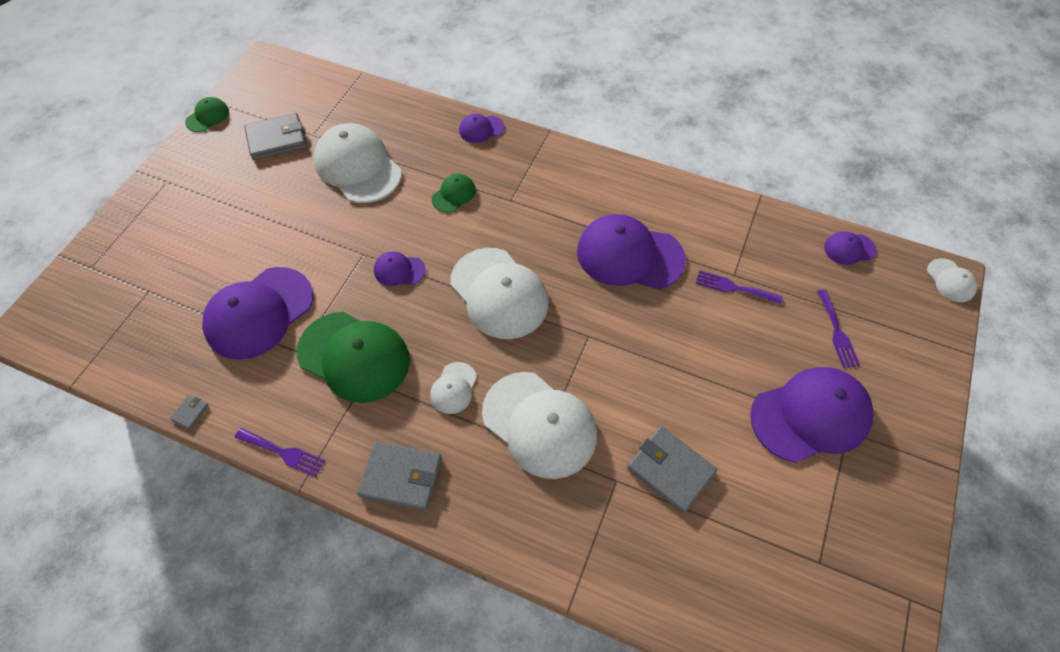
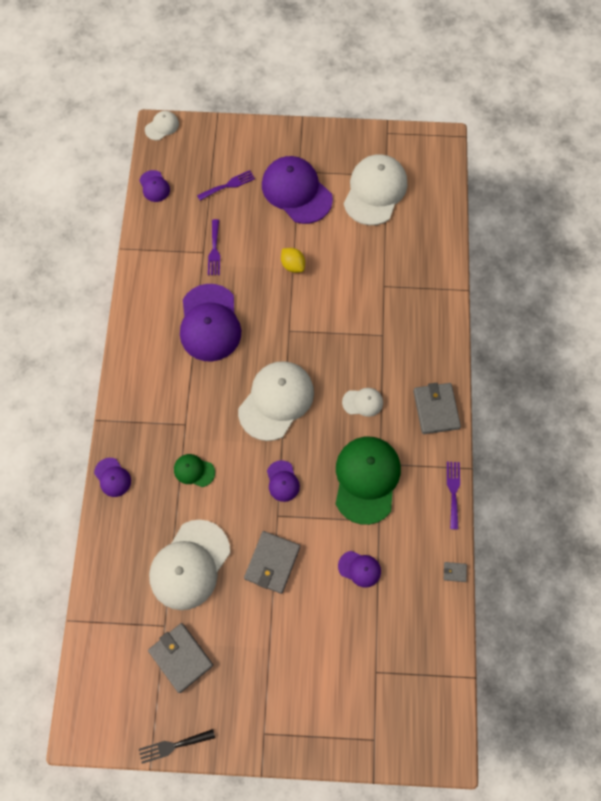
camera: 110 degrees left, 10 degrees up
green cap [185,97,229,132] -> black fork [139,729,215,764]
purple cap [202,267,313,360] -> purple cap [338,551,381,587], size x0.47
white cap [482,372,597,479] -> white cap moved to [344,154,407,225]
grey wallet [627,426,717,514] -> grey wallet moved to [244,531,300,594]
none -> yellow lemon [281,248,305,273]

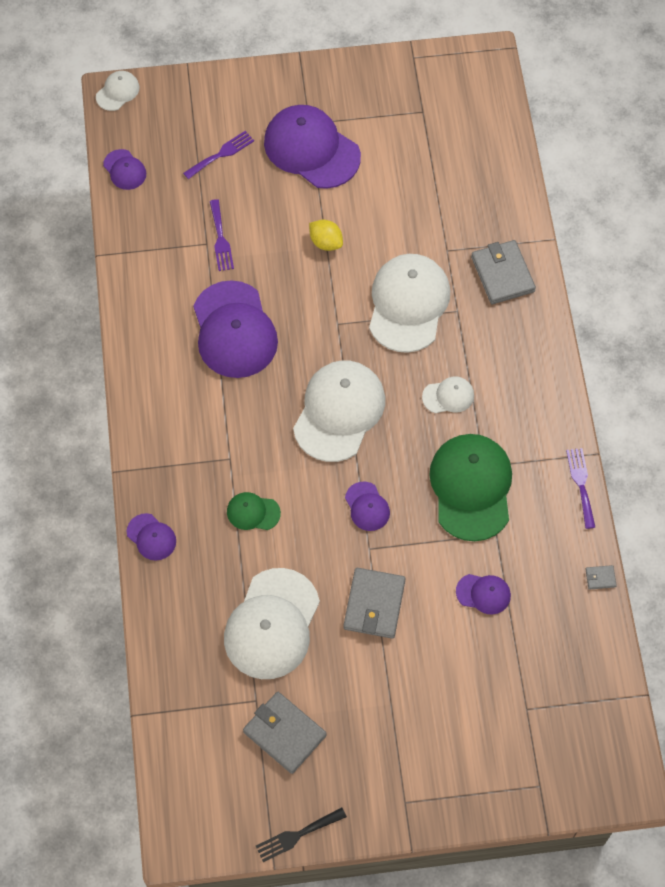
camera: 10 degrees left, 5 degrees down
white cap [344,154,407,225] -> white cap moved to [369,254,450,353]
grey wallet [413,383,461,434] -> grey wallet moved to [471,240,536,304]

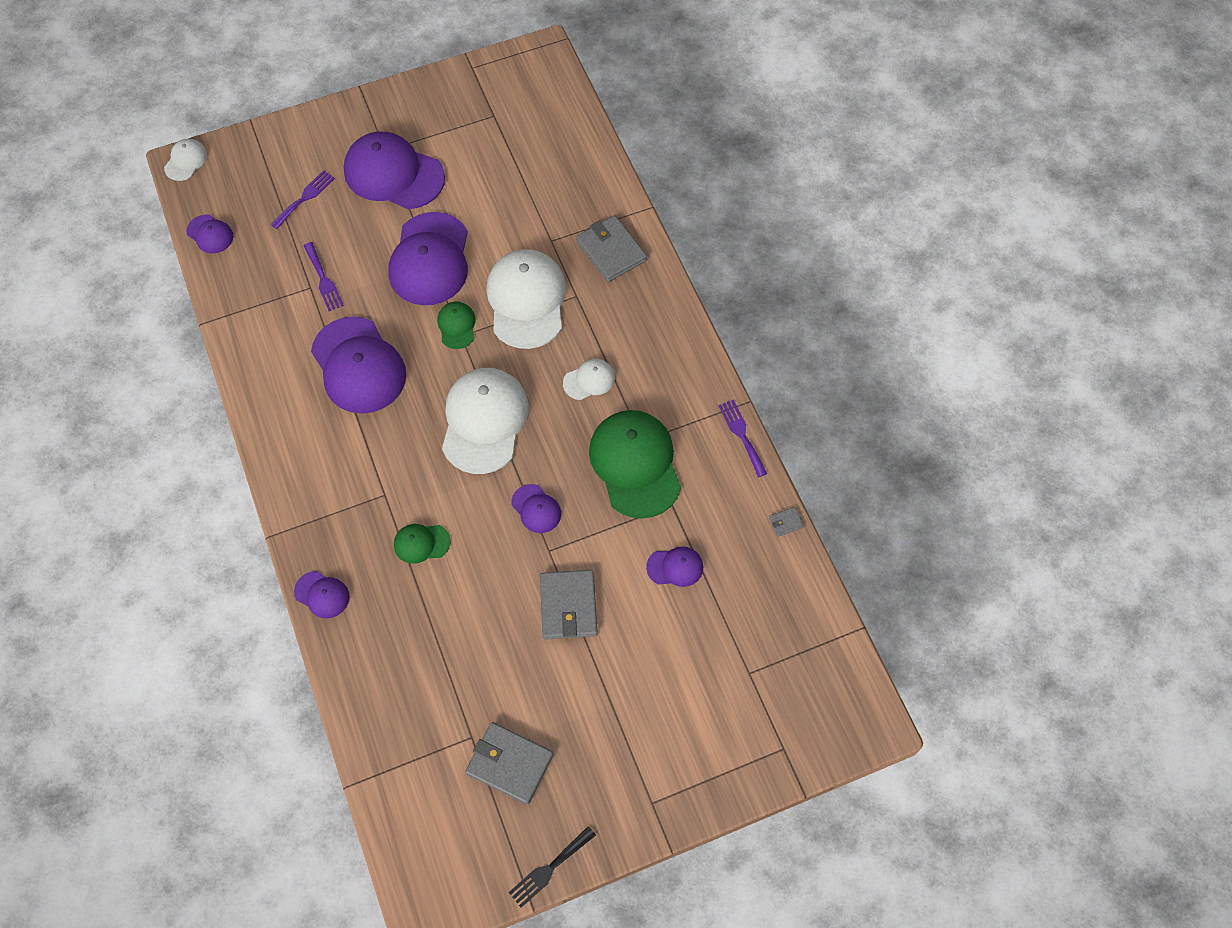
camera: 15 degrees left, 0 degrees up
white cap [224,568,320,679] -> none
yellow lemon [309,220,343,251] -> purple cap [388,212,468,305]
none -> green cap [437,302,476,349]

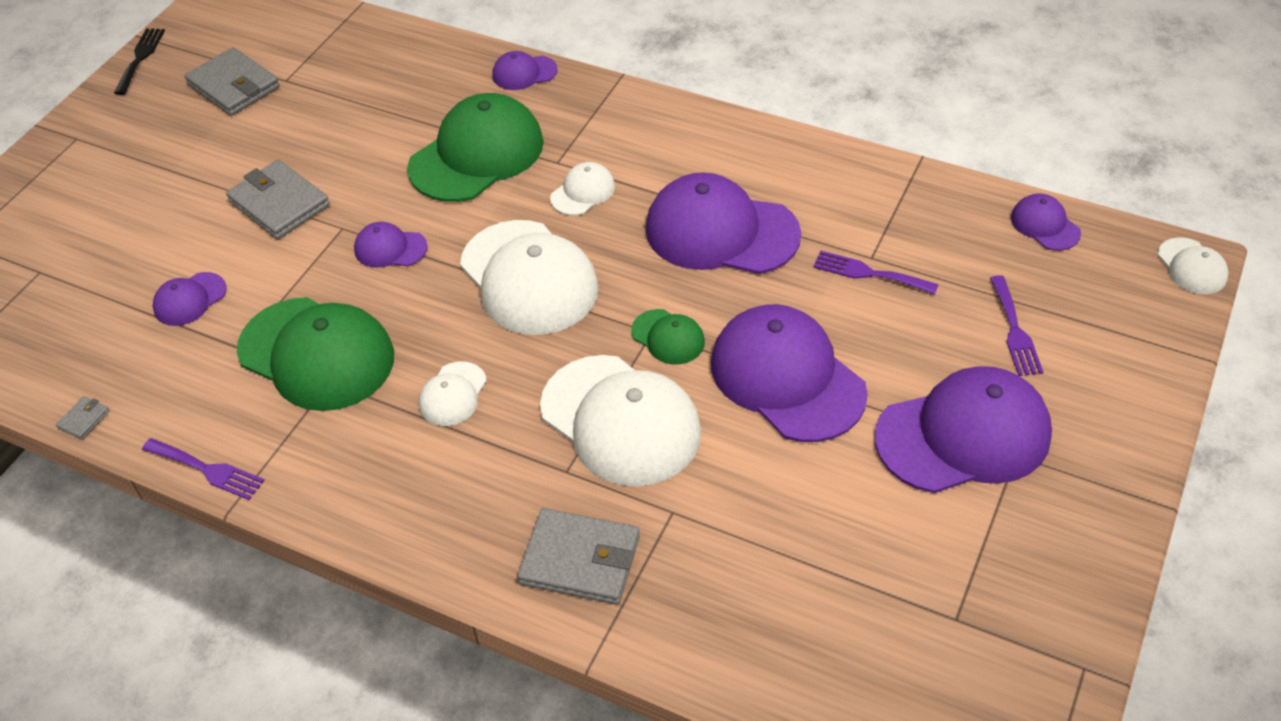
camera: 140 degrees right, 15 degrees down
purple cap [186,215,234,253] -> purple cap turned 60 degrees clockwise [1011,194,1081,251]
green cap [394,524,451,564] -> green cap [407,93,544,202], size x2.11
grey wallet [465,722,554,805] -> grey wallet turned 60 degrees clockwise [185,47,280,116]
none -> white cap [550,162,615,216]

